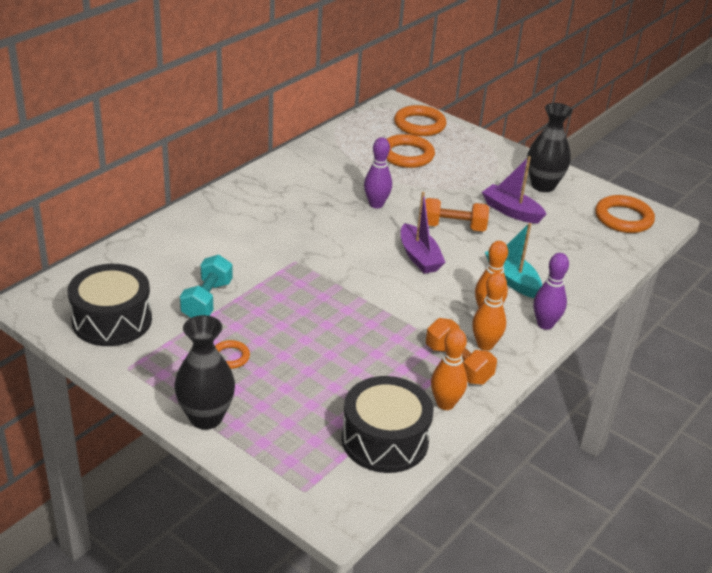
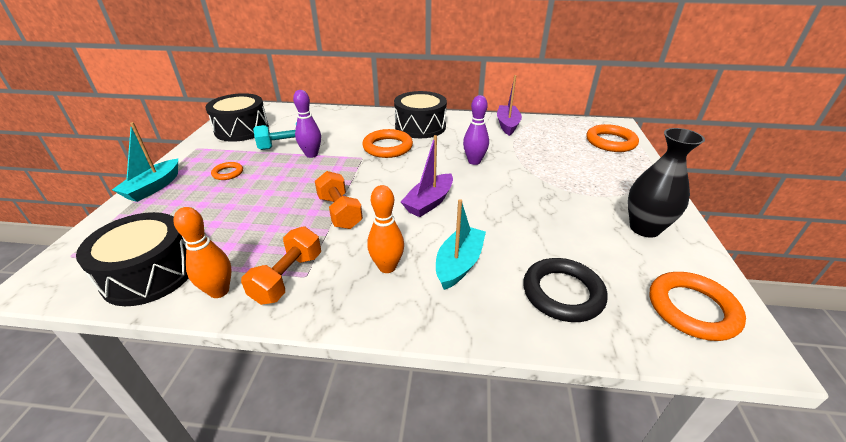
camera: 60 degrees right, 0 degrees up
black vase [174,315,235,430] -> turquoise boat [112,122,178,202]
orange ring [387,134,435,168] -> orange ring moved to [362,129,413,158]
orange dumbbell [425,198,489,232] -> orange dumbbell moved to [315,171,363,229]
orange bowling pin [472,272,507,351] -> none
purple boat [482,156,546,224] -> purple boat moved to [497,75,522,136]
purple bowling pin [534,253,569,330] -> purple bowling pin moved to [293,90,321,158]
none -> black drum [394,91,447,138]
none -> black ring [523,258,608,322]

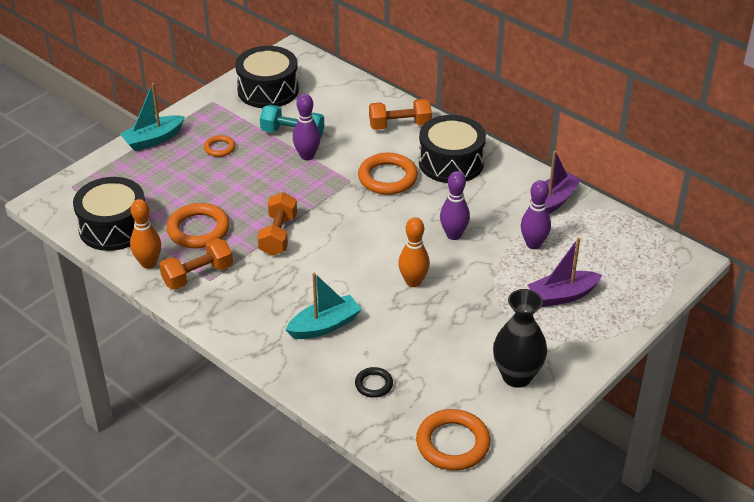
camera: 35 degrees right, 5 degrees up
orange bowling pin [367,185,404,273] -> orange bowling pin moved to [398,217,430,287]
purple boat [401,135,453,217] -> purple boat moved to [528,237,602,307]
black ring [523,258,608,322] -> black ring [355,367,393,398], size x0.54
orange ring [586,124,639,152] -> orange ring moved to [167,203,230,248]
none -> orange dumbbell [369,99,432,130]
none -> purple bowling pin [521,180,551,249]

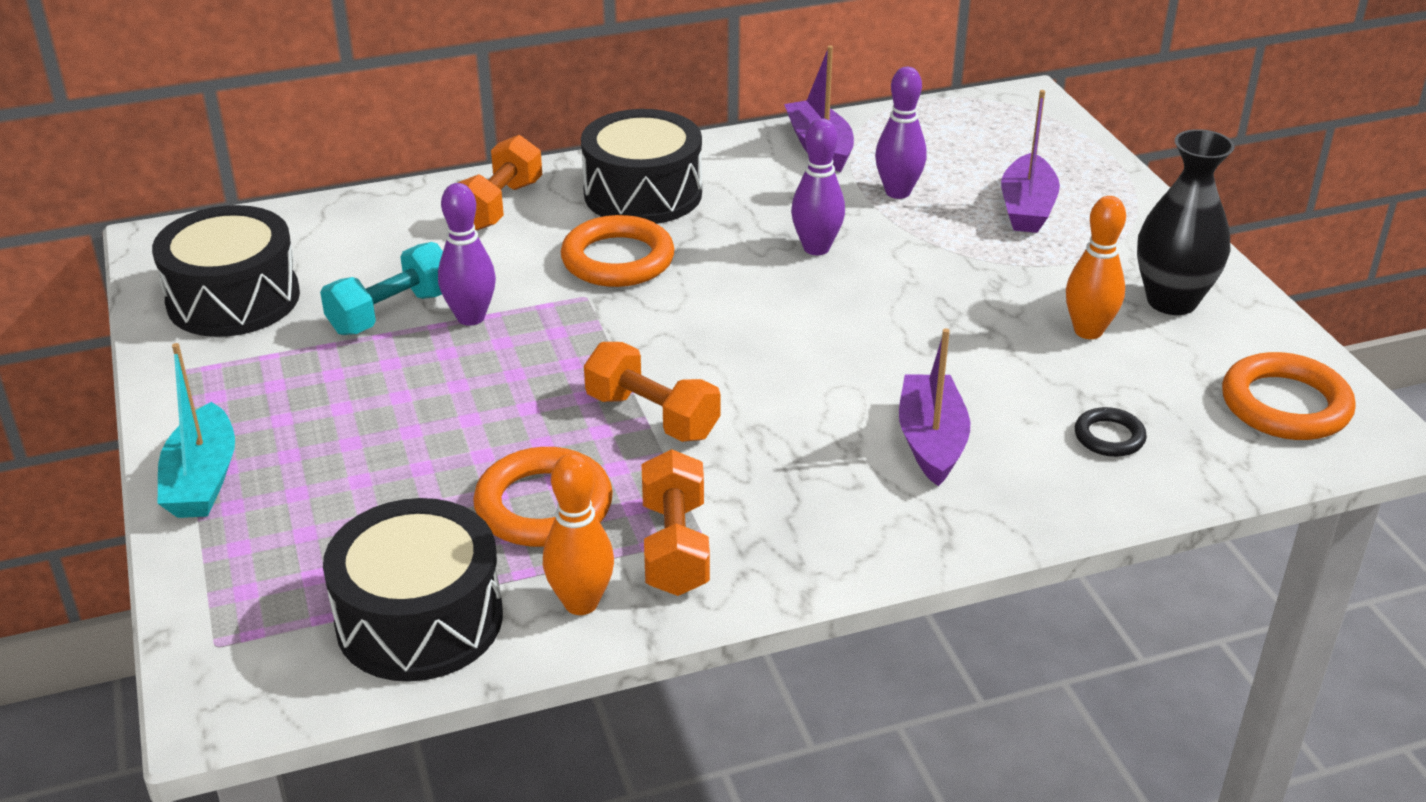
camera: 60 degrees left, 5 degrees down
orange ring [204,135,235,157] -> none
turquoise boat [286,273,362,339] -> purple boat [899,328,970,486]
orange bowling pin [398,217,430,287] -> orange bowling pin moved to [1066,196,1126,339]

